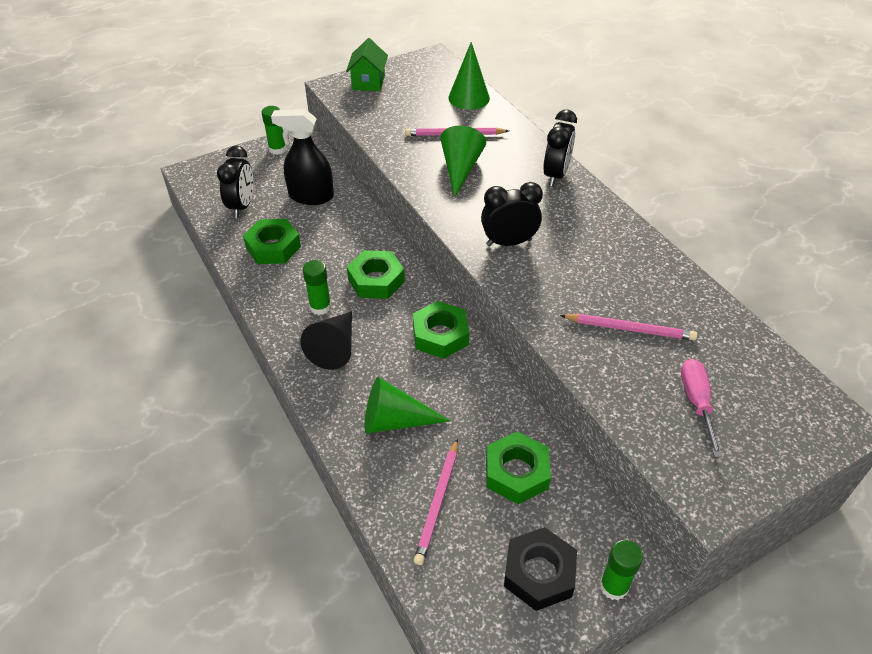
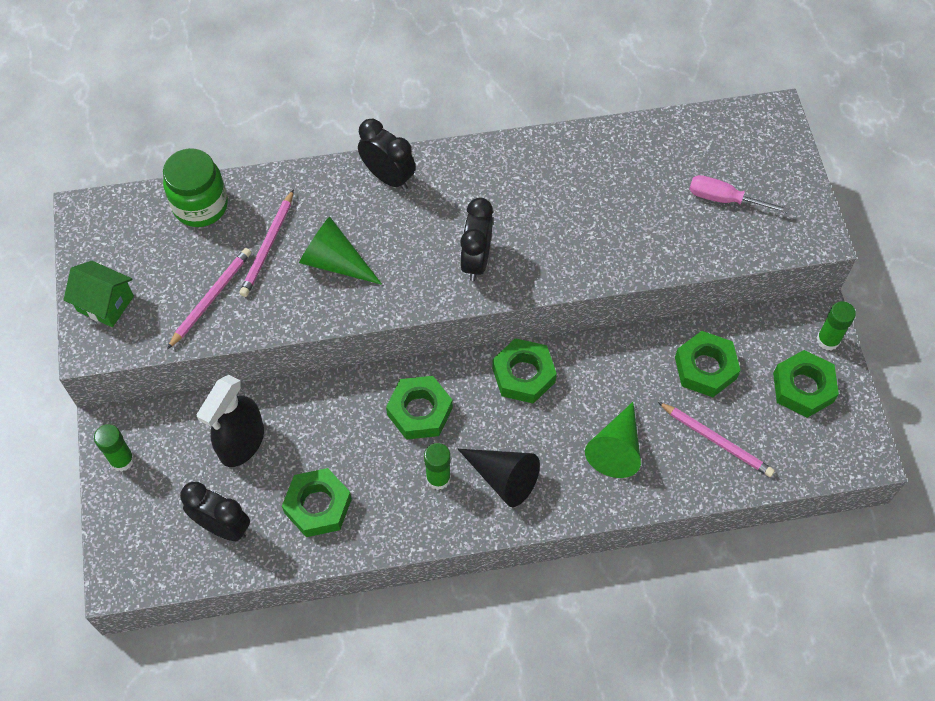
camera: 70 degrees left, 15 degrees up
green cone [448,42,490,110] -> green jar [163,148,228,227]
black nut [504,527,577,611] -> green nut [773,350,839,418]
pink pencil [560,314,697,340] -> pink pencil moved to [167,248,251,349]

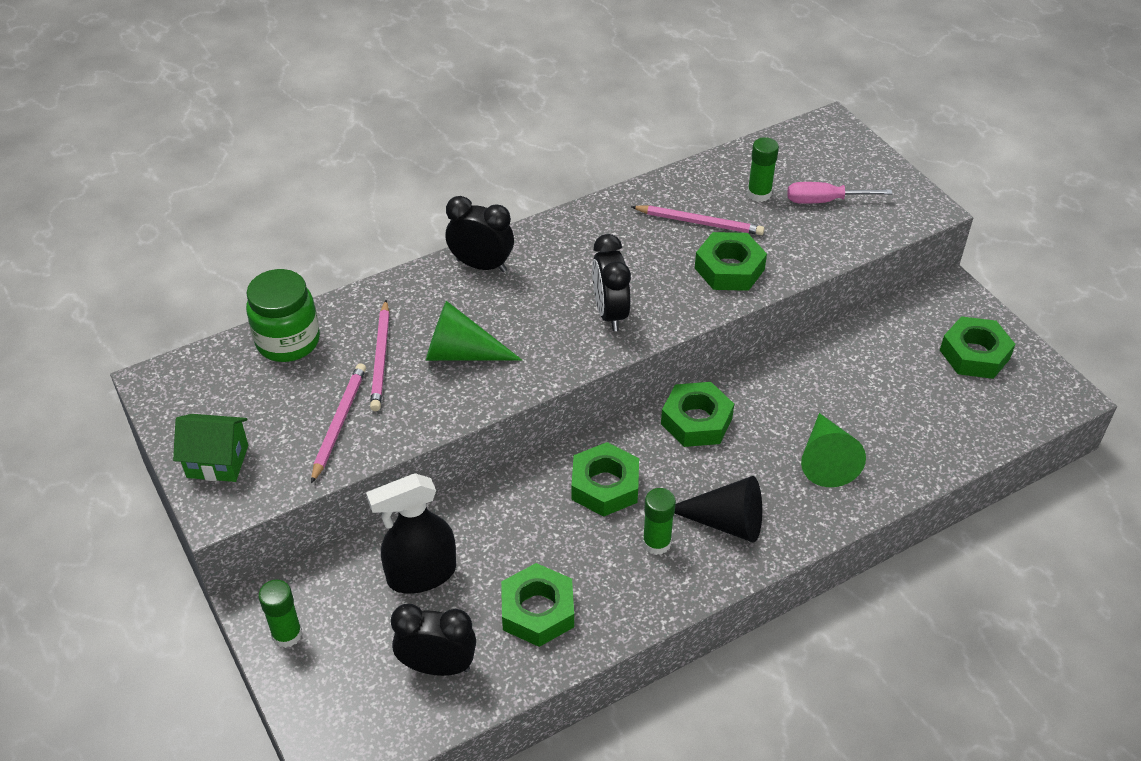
camera: 20 degrees left, 15 degrees down
black spray bottle [197,375,264,467] -> black spray bottle turned 60 degrees clockwise [366,473,456,594]
pink pencil [658,402,775,477] -> pink pencil moved to [631,205,765,235]
green nut [675,331,741,397] -> green nut moved to [695,232,767,291]
green glue stick [817,301,856,351] -> green glue stick moved to [747,137,779,202]

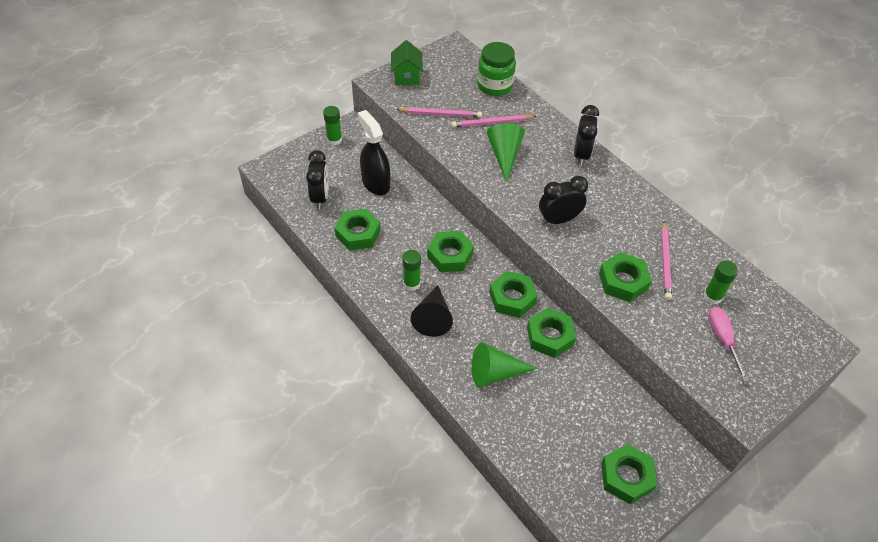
camera: 80 degrees right, 5 degrees up
none -> green nut [527,308,576,358]

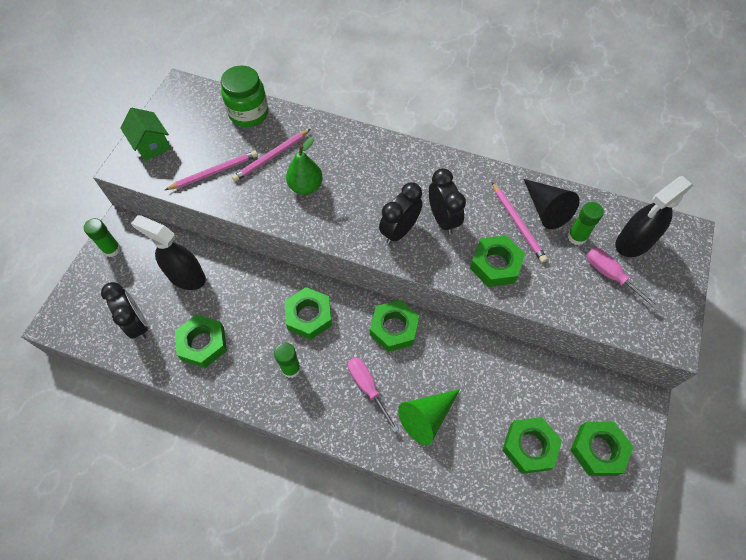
camera: 30 degrees left, 10 degrees up
black cone [411,285,453,337] -> black cone moved to [524,179,580,229]
green cone [487,123,525,182] -> green pear [286,137,323,195]
green nut [527,308,576,358] -> green nut moved to [502,417,562,474]
black clock [574,105,599,166] -> black clock moved to [429,168,466,235]
none -> pink screwdriver [348,357,399,433]
none -> black spray bottle [615,176,693,257]

